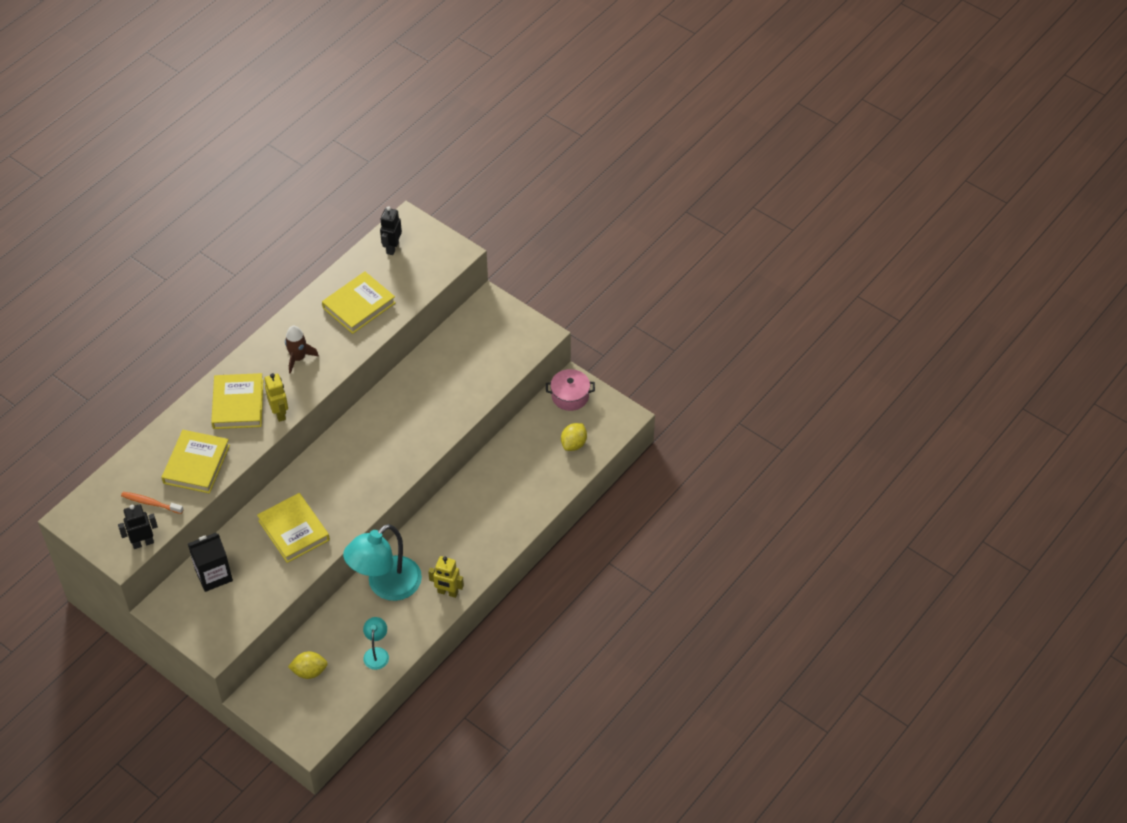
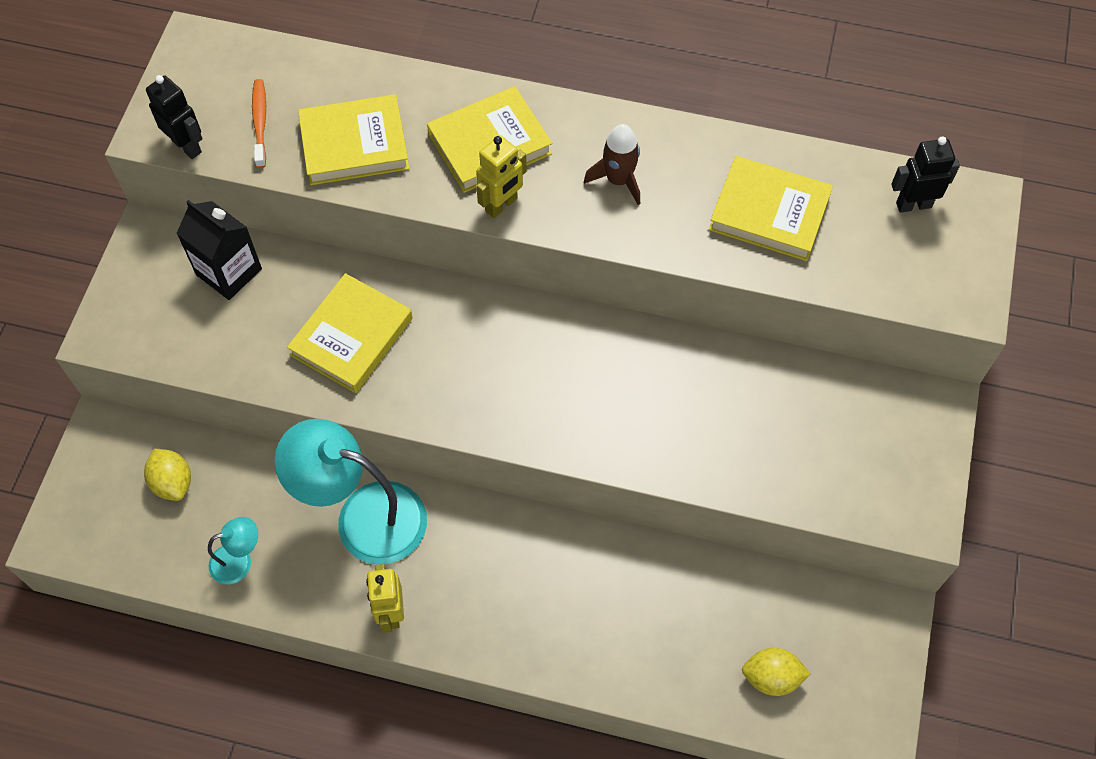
camera: 65 degrees right, 10 degrees up
pink pot [546,369,595,411] -> none

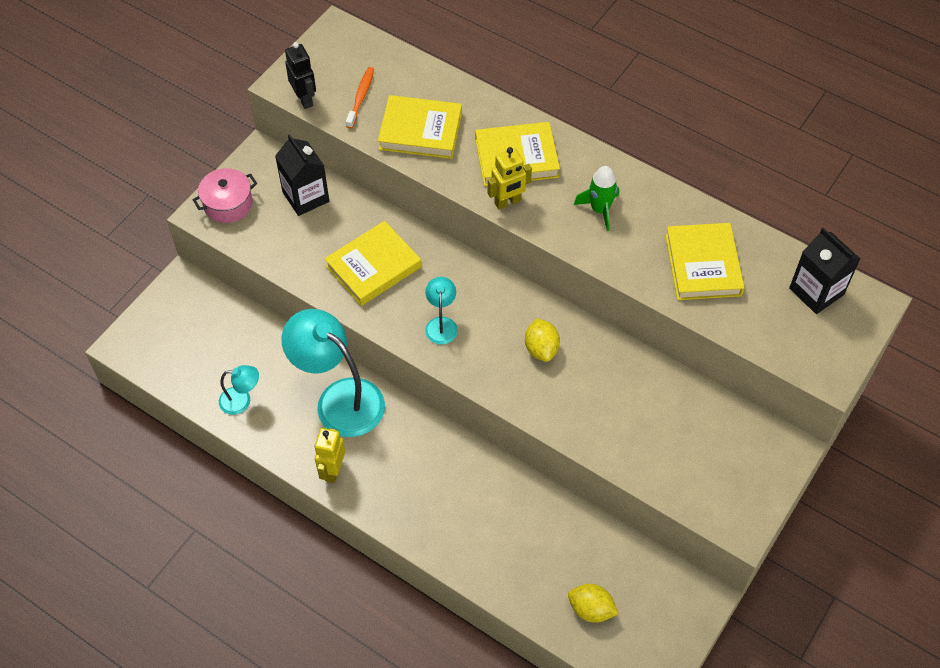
camera: 20 degrees right, 5 degrees down
yellow lemon [144,448,191,501] -> yellow lemon moved to [525,318,560,362]
brown rocket [584,124,640,205] -> green rocket [574,166,619,231]
yellow book [709,156,833,261] -> yellow book turned 45 degrees clockwise [665,223,745,300]
black robot [891,136,960,213] -> black carton [789,227,860,314]
none -> pink pot [192,168,257,223]
none -> turquoise lamp [425,277,458,345]

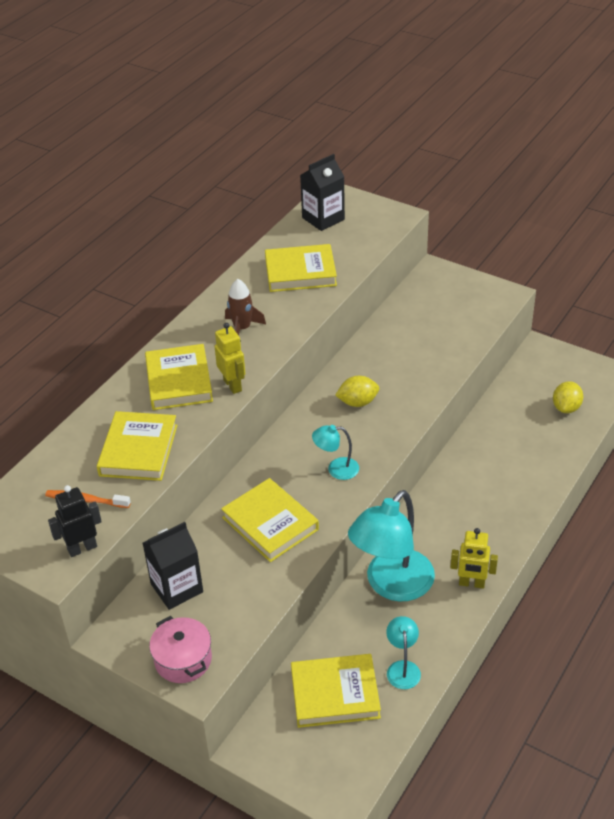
camera: 90 degrees left, 15 degrees down
green rocket [574,166,619,231] -> brown rocket [225,279,266,335]
none -> yellow book [291,654,381,728]

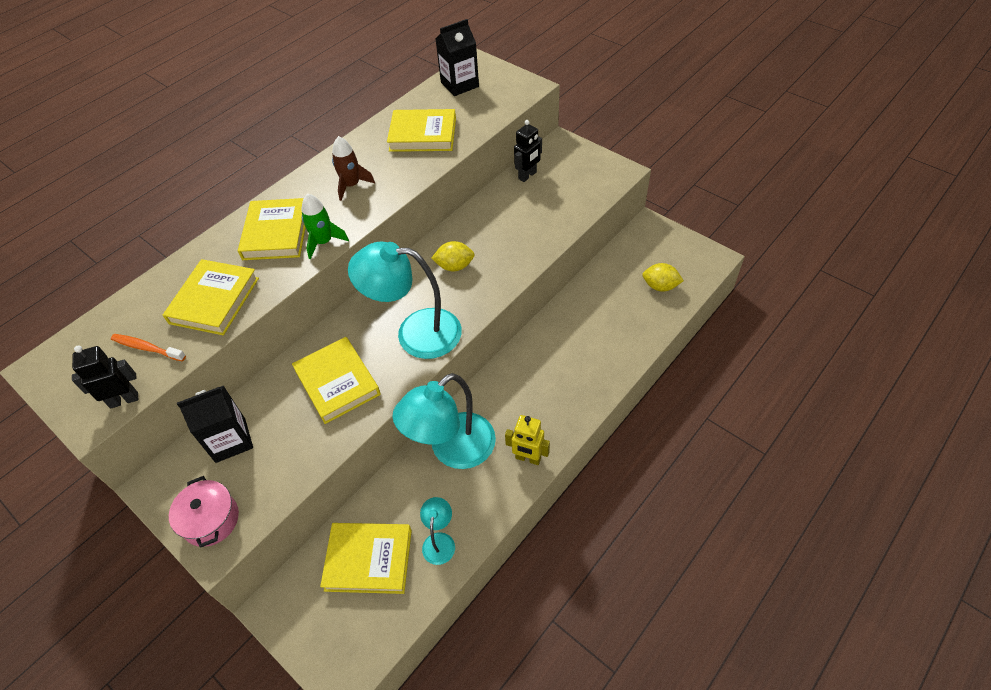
camera: 10 degrees right, 10 degrees up
yellow robot [214,323,245,394] -> green rocket [301,194,349,259]
turquoise lamp [312,425,359,480] -> turquoise lamp [348,242,462,359], size x2.13
yellow lemon [553,381,583,413] -> yellow lemon turned 75 degrees clockwise [642,263,684,292]
none -> black robot [514,120,542,182]

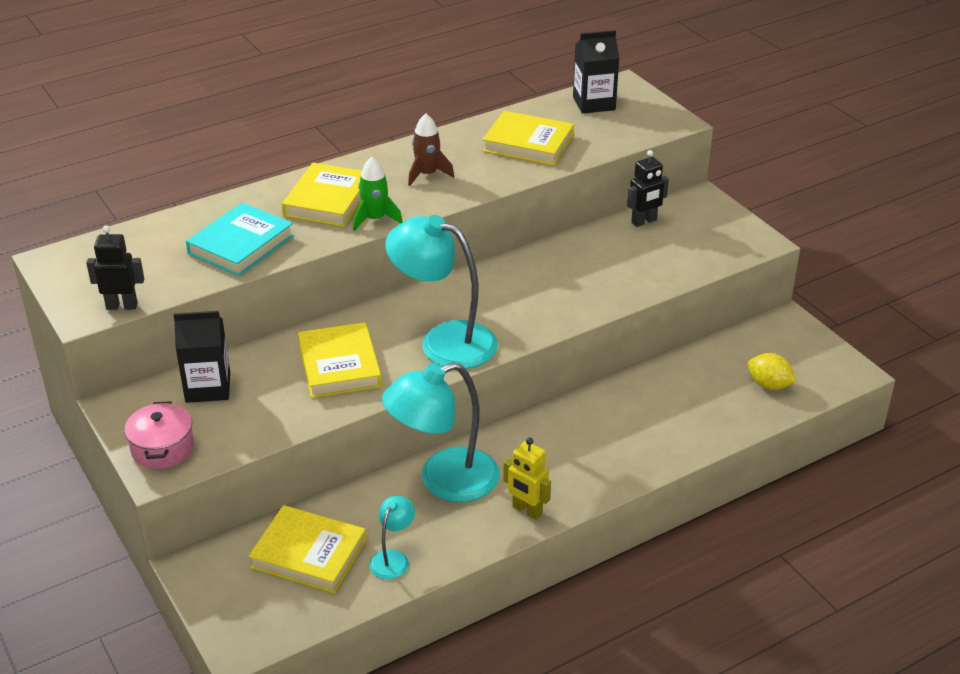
camera: 15 degrees right, 15 degrees down
orange toothbrush [111,334,186,361] -> none
yellow book [163,259,259,335] -> turquoise book [186,203,294,276]
yellow lemon [431,241,475,271] -> none

